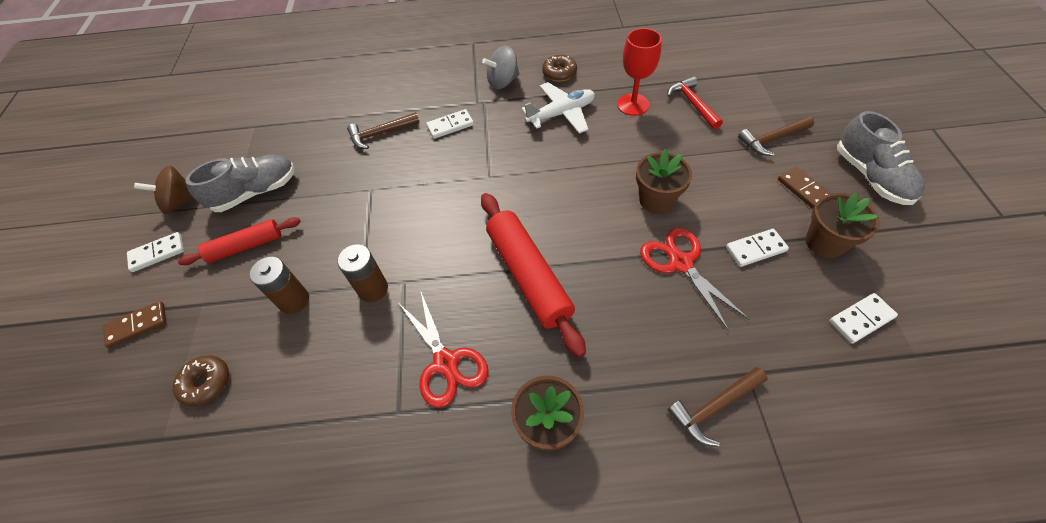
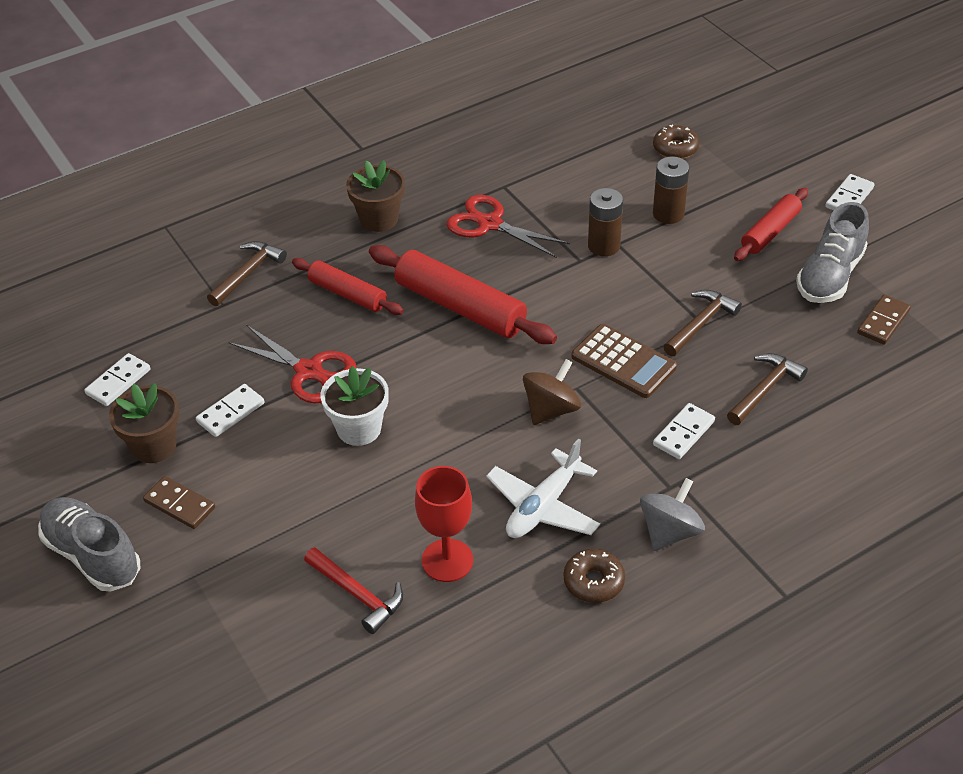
camera: 150 degrees right, 10 degrees down
brown domino [103,301,167,348] -> brown domino moved to [857,295,911,345]
brown spinning top [134,165,194,214] -> brown spinning top moved to [523,359,581,425]
brown flower pot [636,149,692,214] -> white flower pot [321,366,389,446]
brown hammer [738,116,814,156] -> brown hammer moved to [663,290,742,356]
none -> red rolling pin [292,258,404,315]
none -> brown calculator [571,324,677,398]

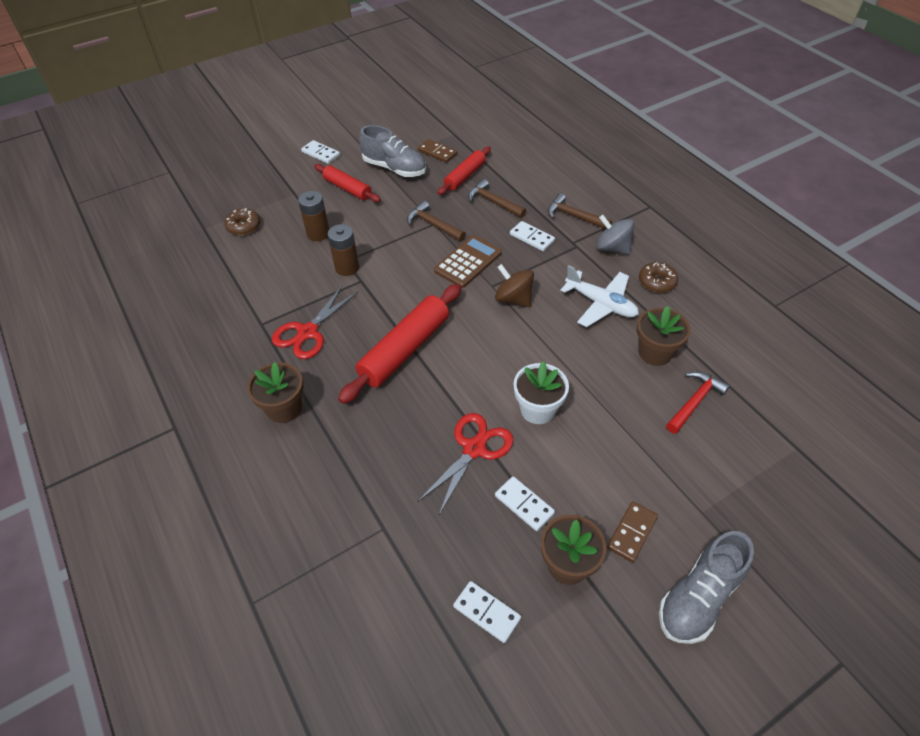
camera: 90 degrees left, 5 degrees up
brown hammer [207,241,287,306] -> brown hammer moved to [548,193,612,229]
red rolling pin [292,258,404,315] -> red rolling pin moved to [438,147,491,195]
red goblet [415,466,473,582] -> brown flower pot [637,306,690,366]

